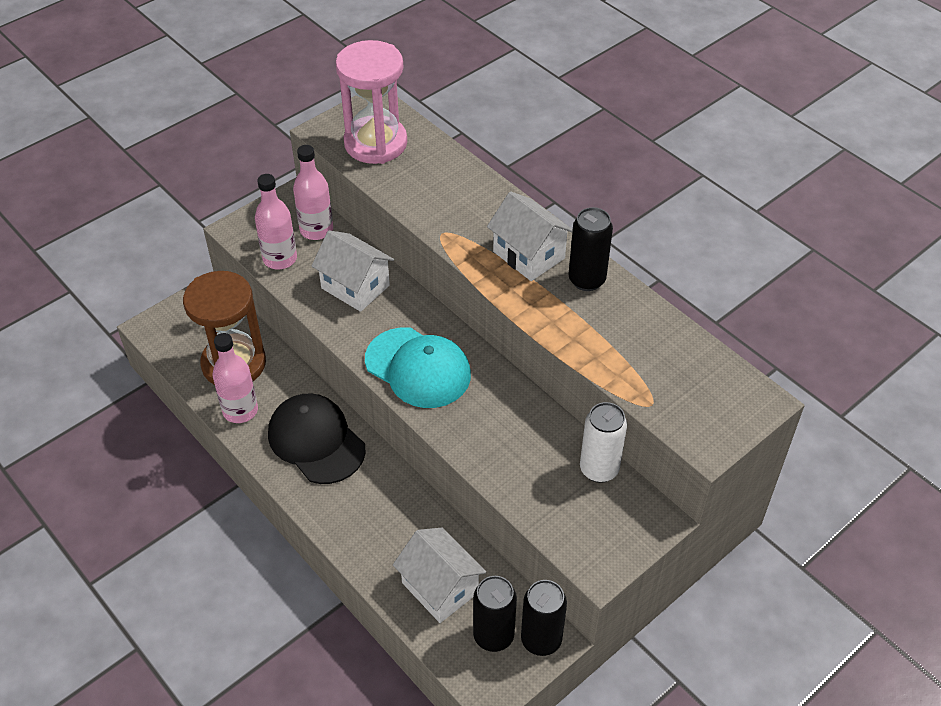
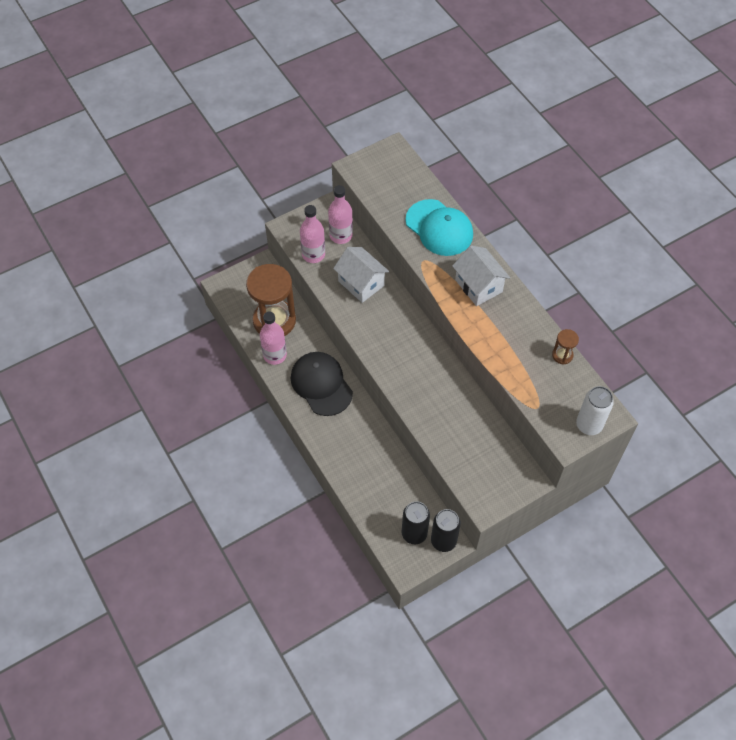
camera: 10 degrees right, 10 degrees up
pink hourglass [336,40,407,164] -> none
turquoise cap [365,327,471,408] -> turquoise cap moved to [405,199,473,256]
white house [393,528,486,623] -> none
black can [568,207,613,291] -> none
white can [580,402,627,483] -> white can moved to [576,386,614,435]
none -> brown hourglass [552,329,579,365]

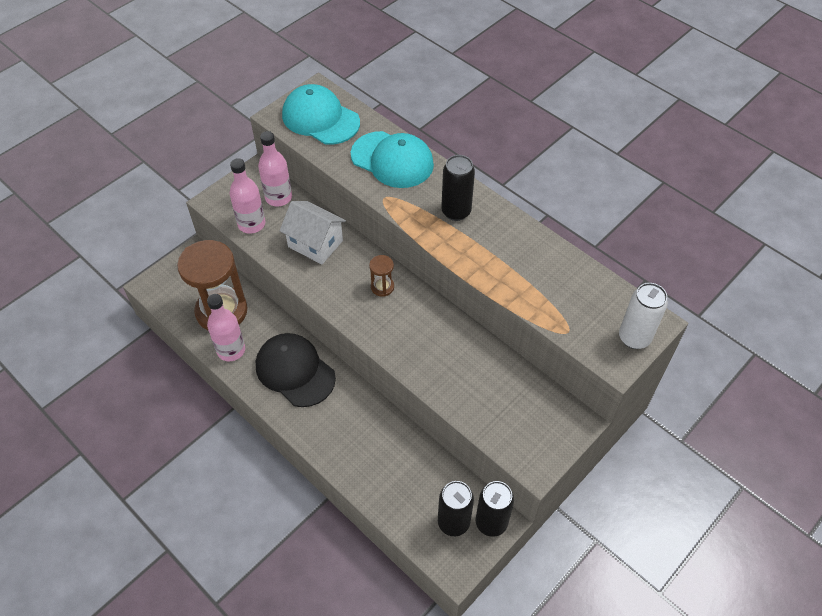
camera: 15 degrees left, 5 degrees down
white house [452,245,510,306] -> black can [441,155,475,221]
brown hourglass [552,329,579,365] -> brown hourglass moved to [369,255,394,297]
none -> turquoise cap [282,84,360,145]

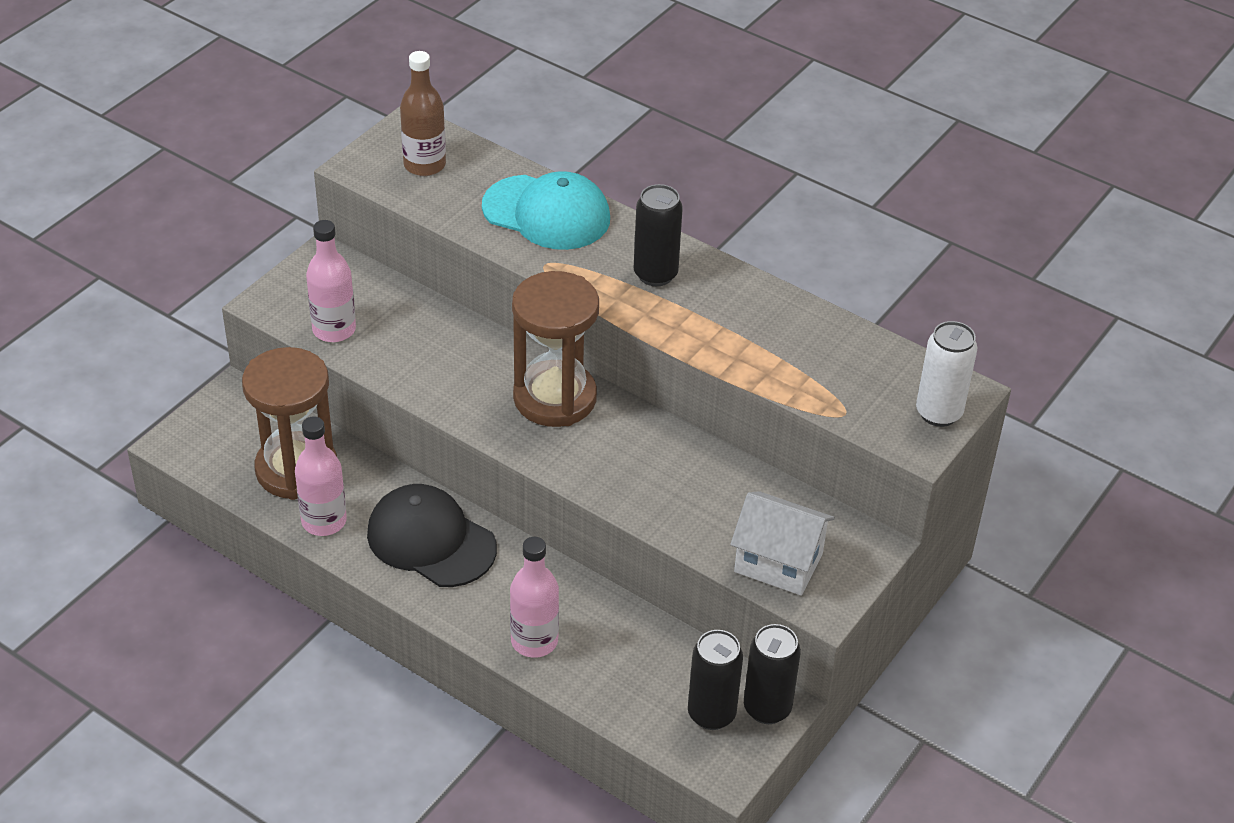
camera: 10 degrees left, 10 degrees down
pink bottle [258,131,292,207] -> pink bottle moved to [510,537,559,658]
white house [280,201,346,264] -> white house moved to [730,491,835,596]
turquoise cap [282,84,360,145] -> brown bottle [400,51,446,176]
brown hourglass [369,255,394,297] -> brown hourglass [512,271,599,427], size x2.31

